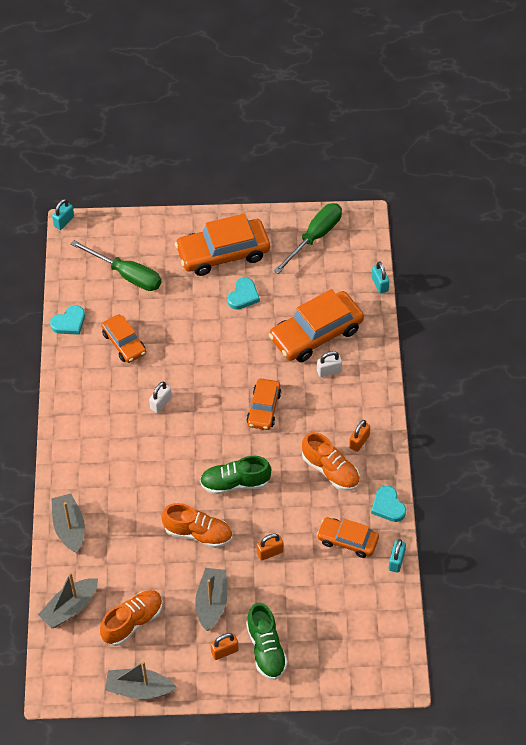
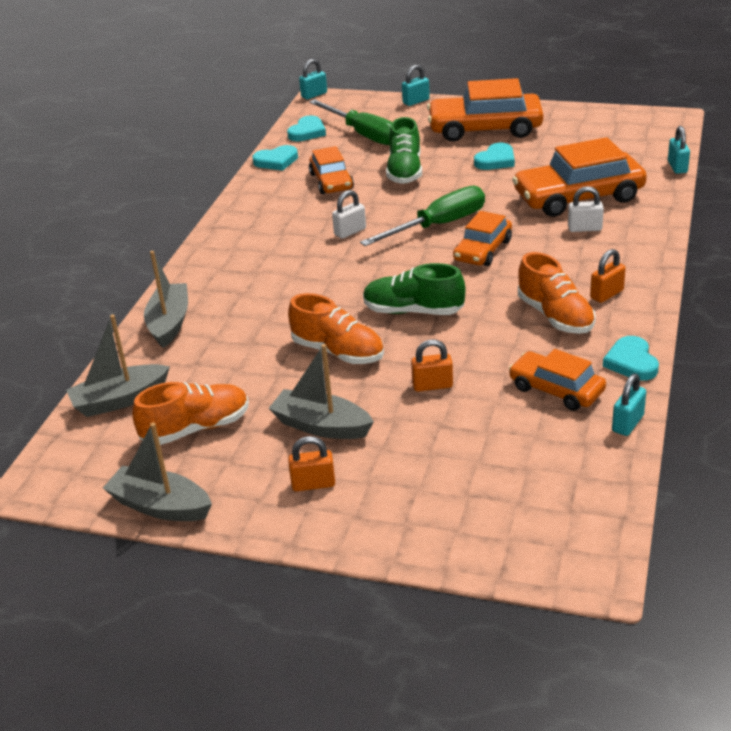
camera: 20 degrees right, 20 degrees down
grey boat [195,568,227,631] -> grey boat turned 90 degrees counterclockwise [268,344,374,439]
green shoe [246,603,288,680] -> green shoe moved to [386,117,422,184]
green screwdriver [274,203,342,274] -> green screwdriver moved to [360,186,485,246]
none -> turquoise heart [287,115,326,141]
none -> turquoise padlock [402,65,430,106]

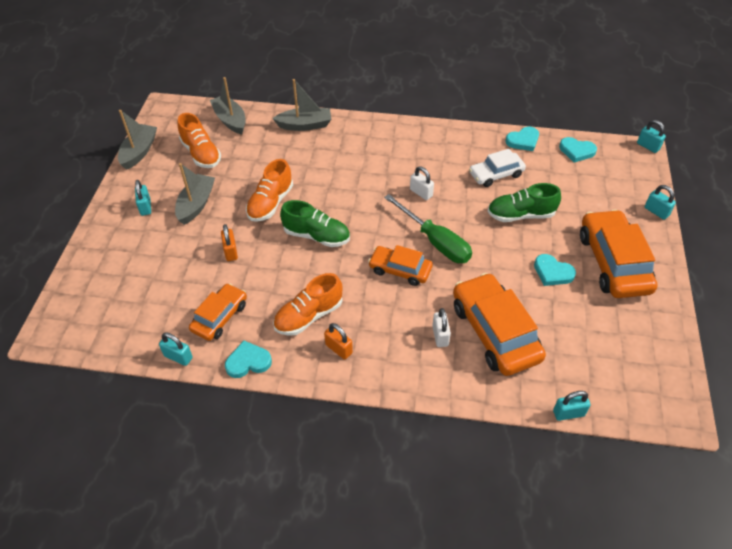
camera: 80 degrees right, 15 degrees up
turquoise heart [252,145,298,171] -> turquoise heart turned 90 degrees counterclockwise [506,126,539,151]
orange padlock [288,436,335,491] -> turquoise padlock [135,180,151,216]
green screwdriver [309,99,392,145] -> none
orange car [309,146,354,194] -> white car [469,149,526,187]
green shoe [363,263,466,315] -> green shoe turned 105 degrees clockwise [280,200,350,247]

